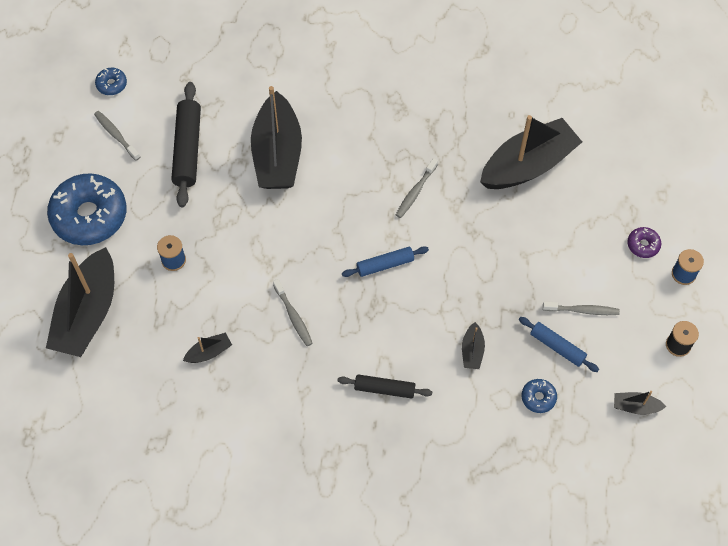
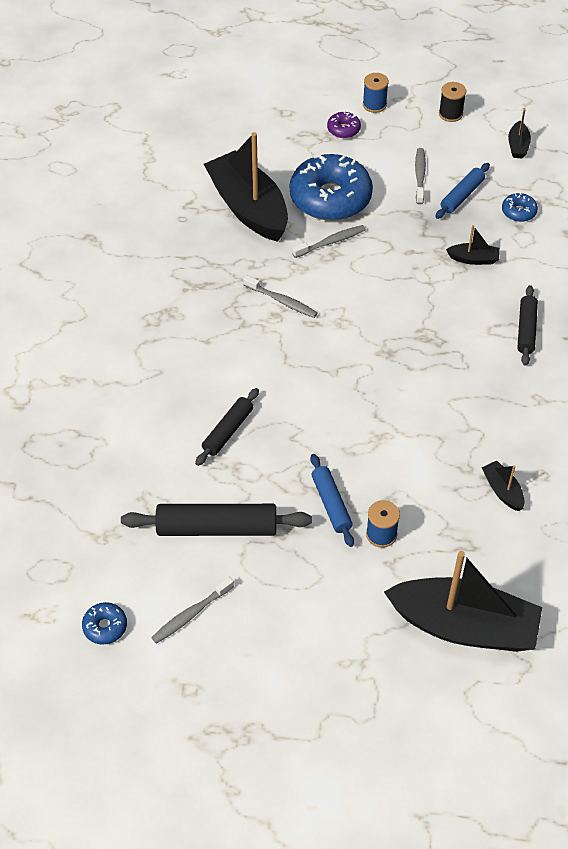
camera: 90 degrees left, 10 degrees down
blue donut [47,173,127,245] -> blue donut moved to [290,154,373,221]
black boat [251,86,302,189] -> black rolling pin [195,388,259,466]
grey toothbrush [273,279,313,346] -> grey toothbrush moved to [292,225,366,258]
blue rolling pin [342,246,429,277] -> blue rolling pin moved to [310,454,354,547]

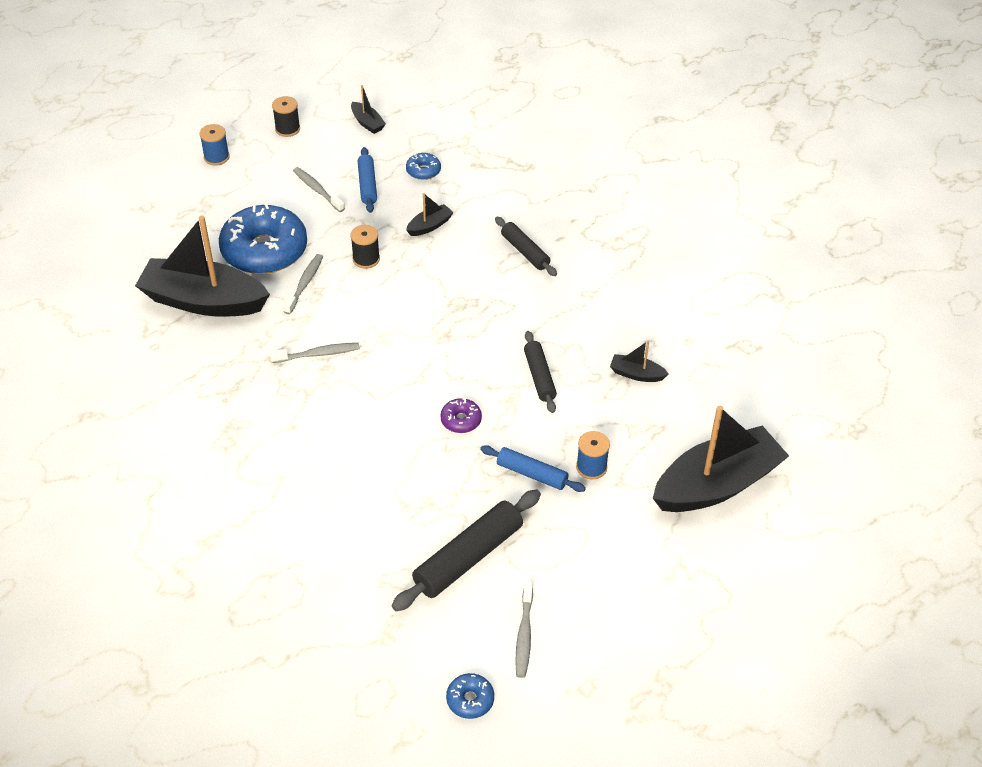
camera: 45 degrees left, 5 degrees down
black rolling pin [195,388,259,466] -> black rolling pin moved to [524,331,557,413]
purple donut [327,111,361,138] -> purple donut moved to [440,398,482,433]
none -> black spool [350,225,380,269]

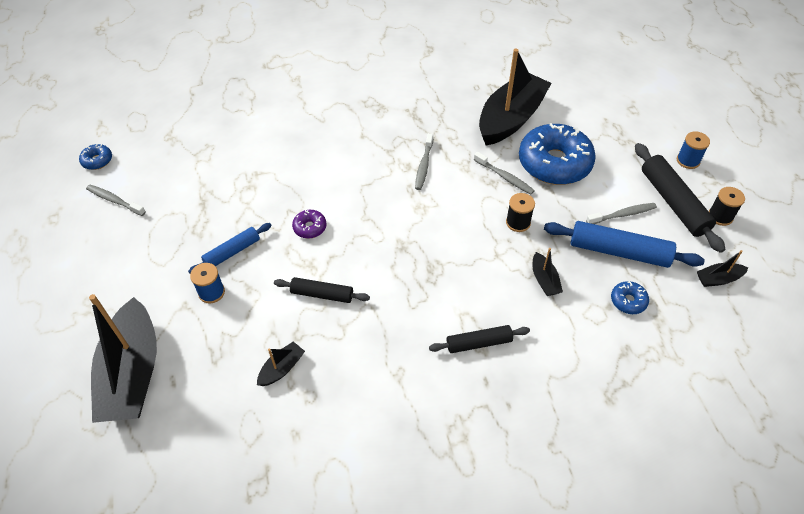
camera: 115 degrees right, 5 degrees up
blue rolling pin [358,147,377,213] -> blue rolling pin [544,221,705,268], size x1.65
black rolling pin [392,489,541,611] -> black rolling pin moved to [635,143,725,253]

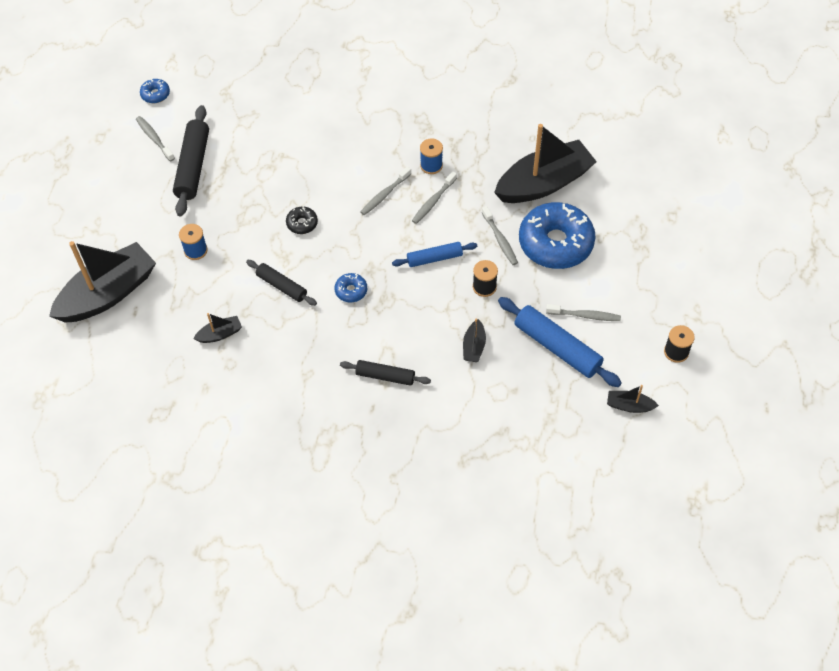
camera: 25 degrees right, 5 degrees up
black boat [89,294,157,423] -> black boat turned 150 degrees counterclockwise [49,241,156,323]
blue rolling pin [188,223,272,273] -> blue rolling pin moved to [392,242,477,267]
purple donut [292,210,327,238] -> black donut [286,206,318,234]
blue donut [611,281,649,314] -> blue donut moved to [334,273,367,303]
black rolling pin [635,143,725,253] -> black rolling pin moved to [173,105,209,216]
blue spool [677,131,710,169] -> blue spool moved to [420,138,443,174]
none -> grey toothbrush [360,166,411,215]

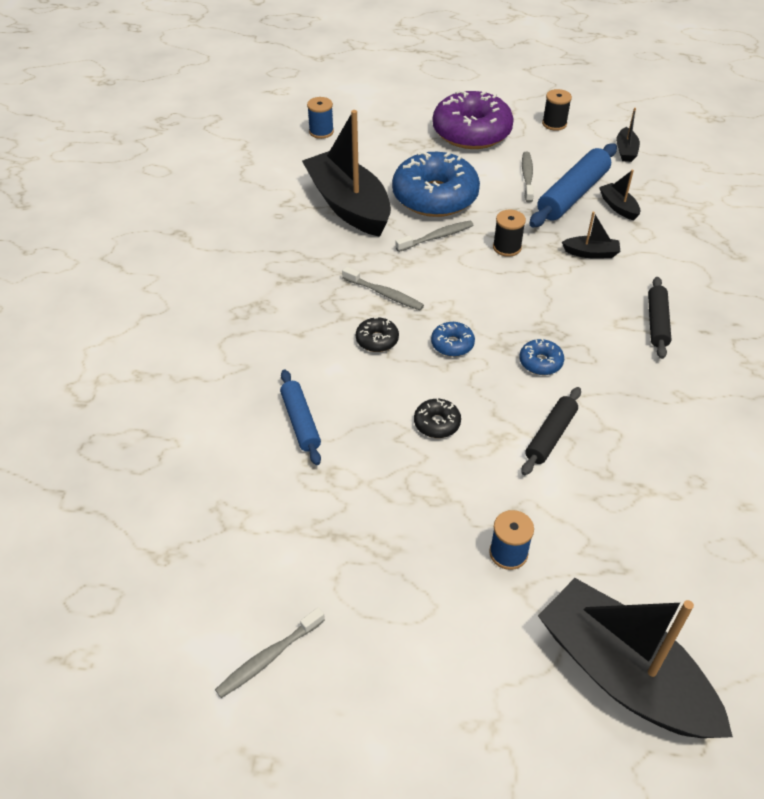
camera: 95 degrees left, 10 degrees down
blue donut [140,79,170,103] -> blue donut moved to [431,322,475,357]
black rolling pin [173,105,209,216] -> none
black boat [193,313,242,343] -> black boat moved to [599,170,640,220]
grey toothbrush [360,166,411,215] -> black donut [356,317,399,352]
blue rolling pin [392,242,477,267] -> blue rolling pin moved to [280,370,321,465]
blue spool [420,138,443,174] -> blue spool moved to [307,97,334,139]
none -> purple donut [432,90,514,149]

